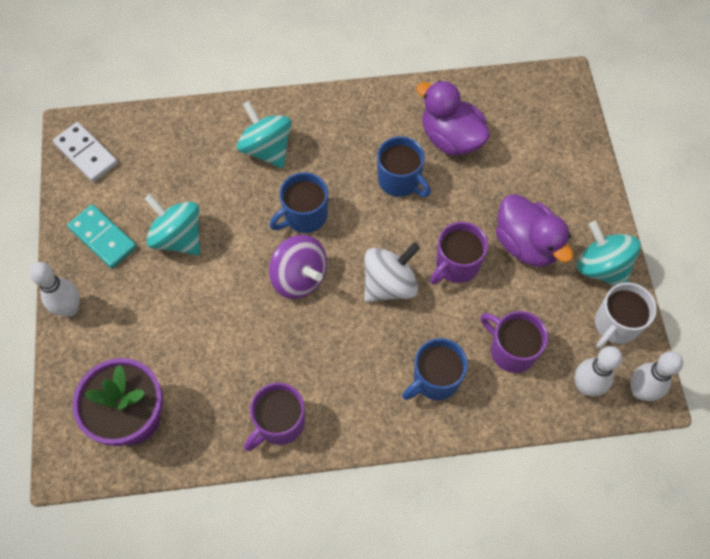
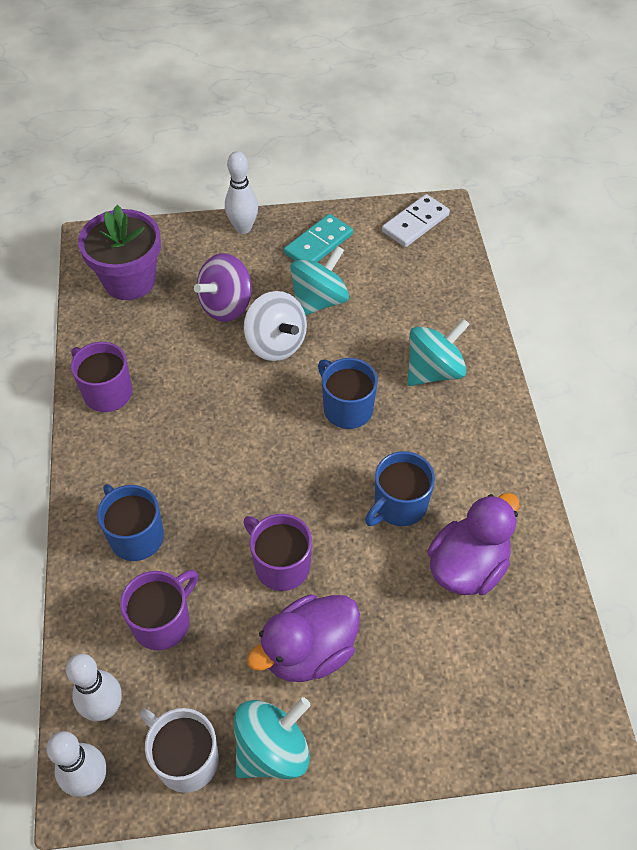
camera: 90 degrees right, 10 degrees down
purple spinning top [269,235,327,299] -> purple spinning top moved to [194,253,252,322]
white spinning top [364,243,420,302] -> white spinning top moved to [244,291,307,361]

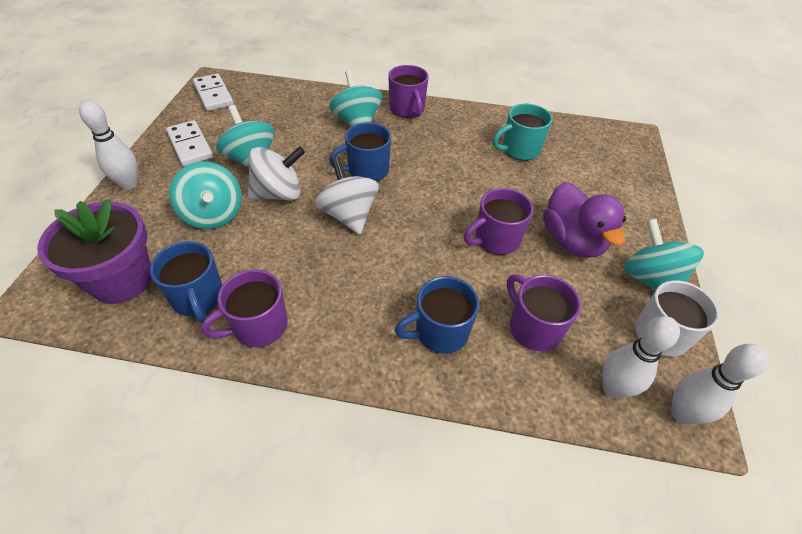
camera: 75 degrees left, 5 degrees down
purple spinning top [194,253,252,322] -> turquoise spinning top [169,161,242,229]
turquoise domino [284,214,353,262] -> white domino [166,120,213,166]
blue mug [365,451,435,526] -> blue mug moved to [150,241,222,323]
purple duck [427,493,519,595] -> turquoise mug [493,104,552,160]
none -> white spinning top [315,157,379,234]
none -> purple mug [388,65,429,118]

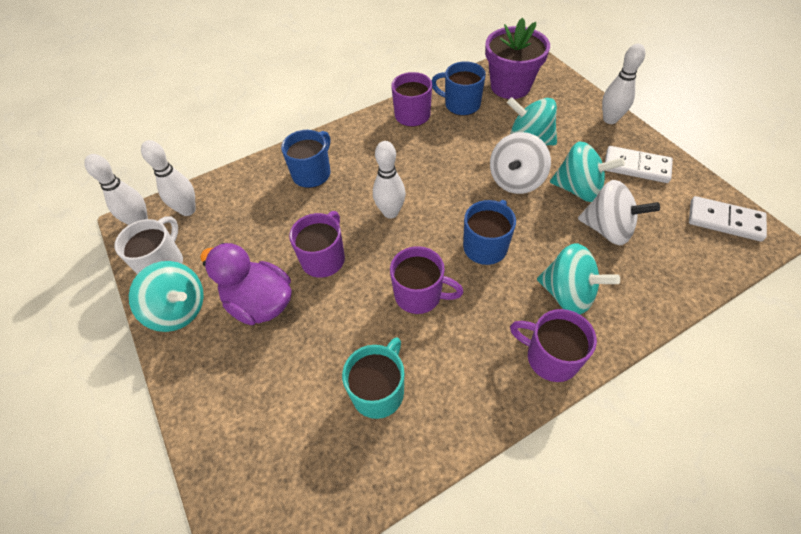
camera: 145 degrees right, 5 degrees up
white spinning top [315,157,379,234] -> white spinning top moved to [578,180,660,245]
purple mug [507,274,581,351] -> purple mug moved to [390,246,464,314]
none -> white bowling pin [373,141,406,219]

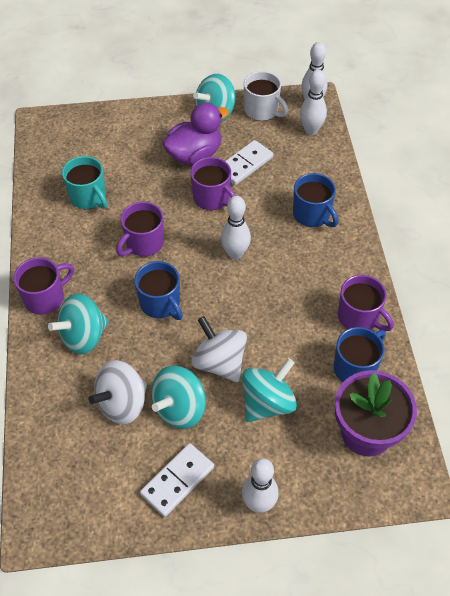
camera: 110 degrees right, 0 degrees up
white domino [689,196,767,242] -> white domino moved to [226,140,273,185]

